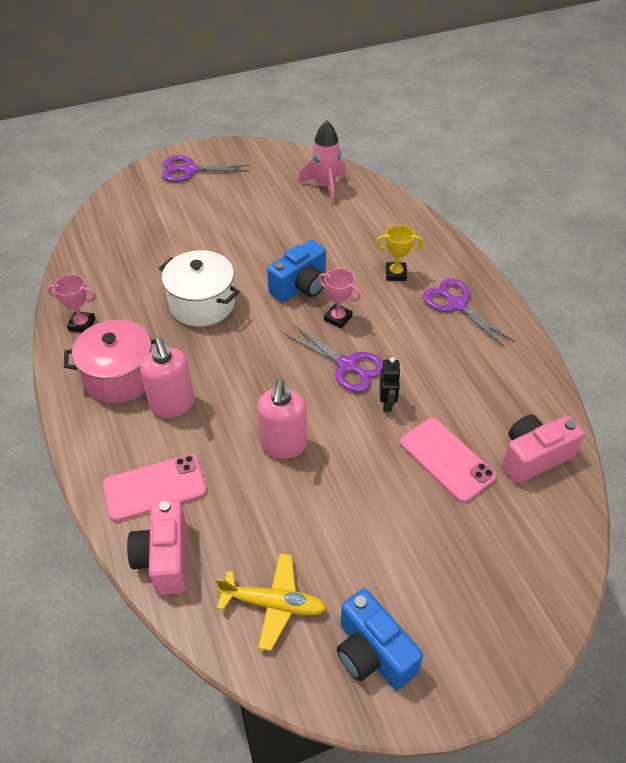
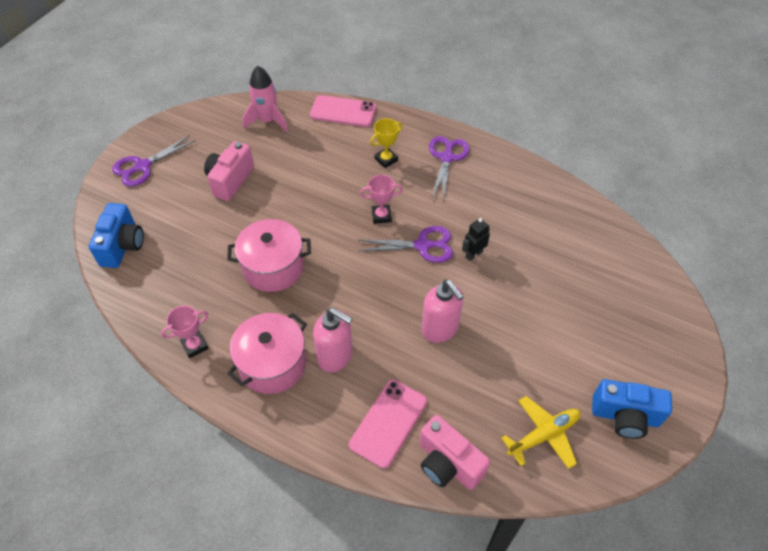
camera: 40 degrees left, 5 degrees up
white pot [159,250,240,327] -> pink pot [227,219,311,292]
blue camera [267,240,326,302] -> blue camera moved to [89,203,144,268]
black robot [379,357,401,412] -> black robot turned 90 degrees counterclockwise [462,218,490,261]
pink phone [400,418,497,503] -> pink phone moved to [310,95,376,127]
purple scissors [423,278,515,348] -> purple scissors turned 90 degrees clockwise [429,136,470,200]
pink camera [502,415,584,484] -> pink camera moved to [204,141,254,201]

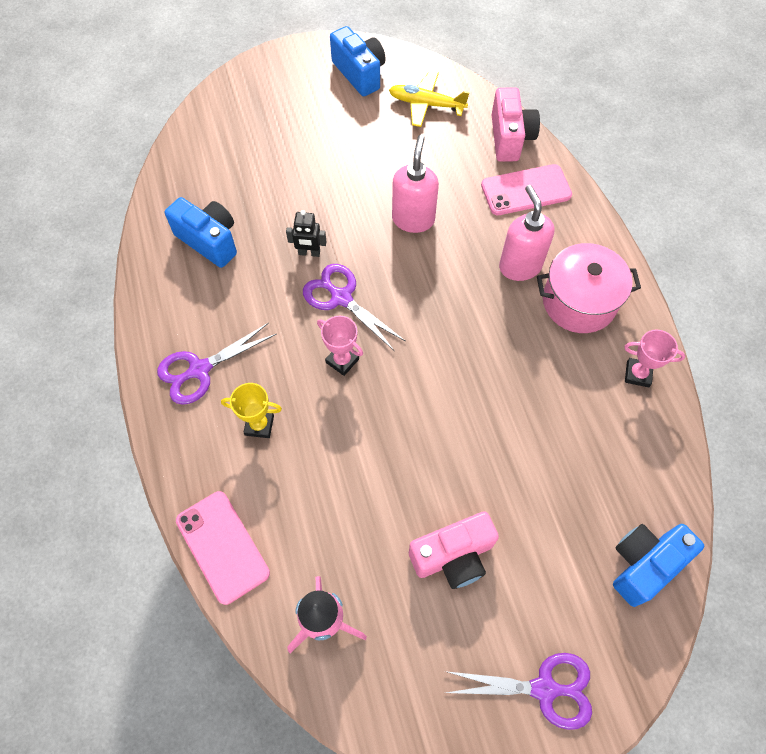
camera: 135 degrees left, 10 degrees up
pink pot [227,219,311,292] -> none
none -> blue camera [165,197,237,268]

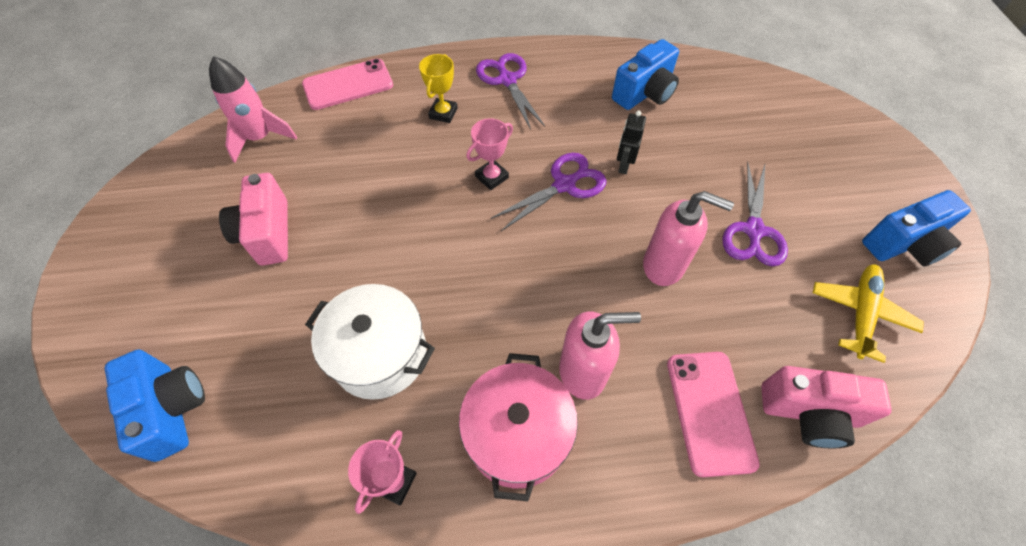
camera: 100 degrees right, 5 degrees down
purple scissors [445,653,592,730] -> purple scissors moved to [722,162,788,266]
none -> white pot [305,284,435,400]

